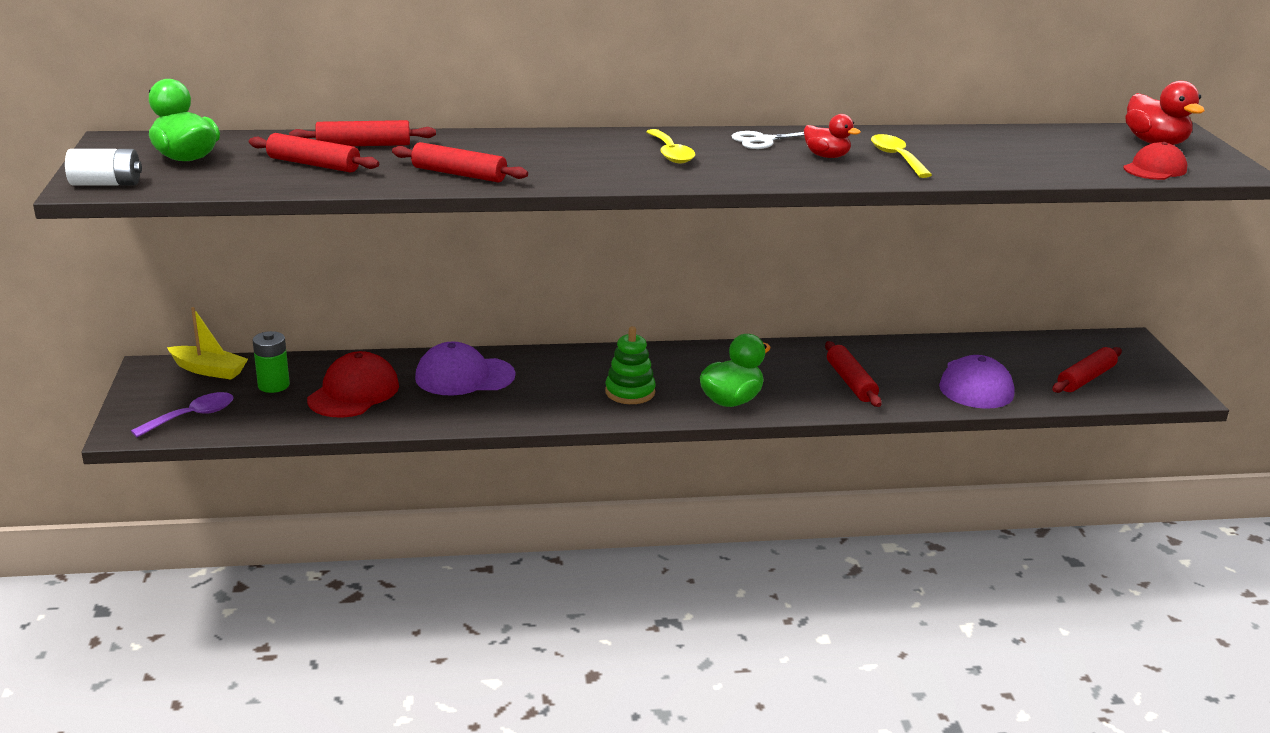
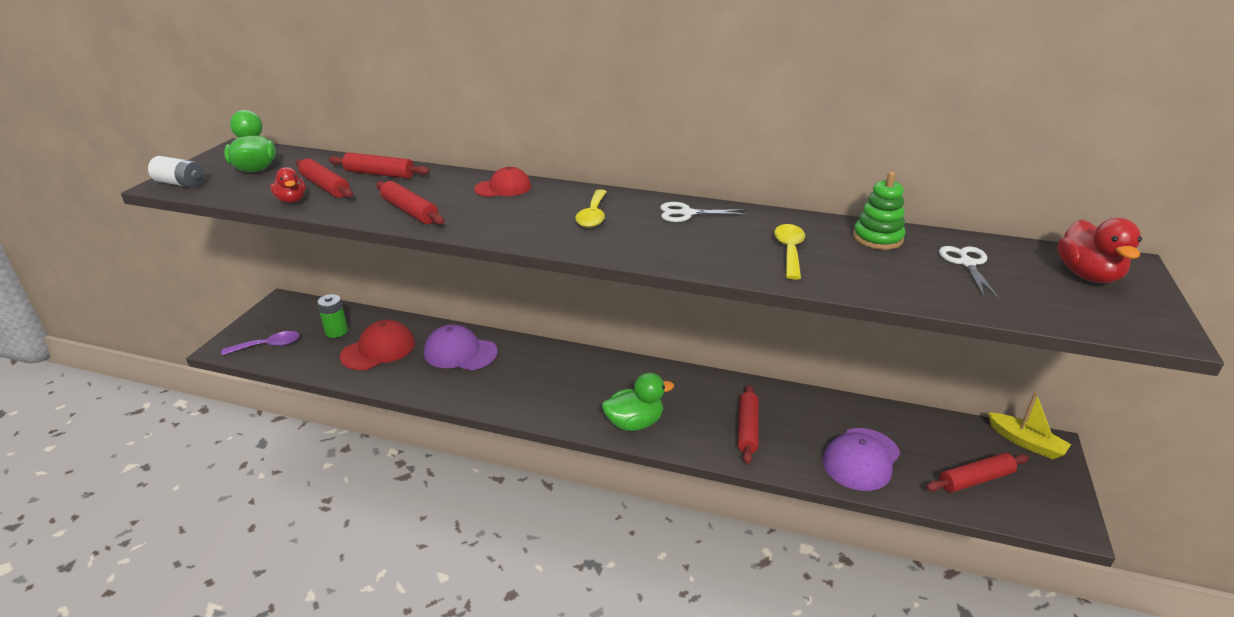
camera: 25 degrees right, 5 degrees up
yellow boat [167,307,248,380] -> yellow boat moved to [988,392,1071,459]
green stacking toy [605,326,656,404] -> green stacking toy moved to [853,172,905,250]
red duck [804,114,861,158] -> red duck moved to [270,167,306,203]
red cap [1123,142,1187,180] -> red cap moved to [474,167,531,197]
none -> white scissors [939,246,998,298]

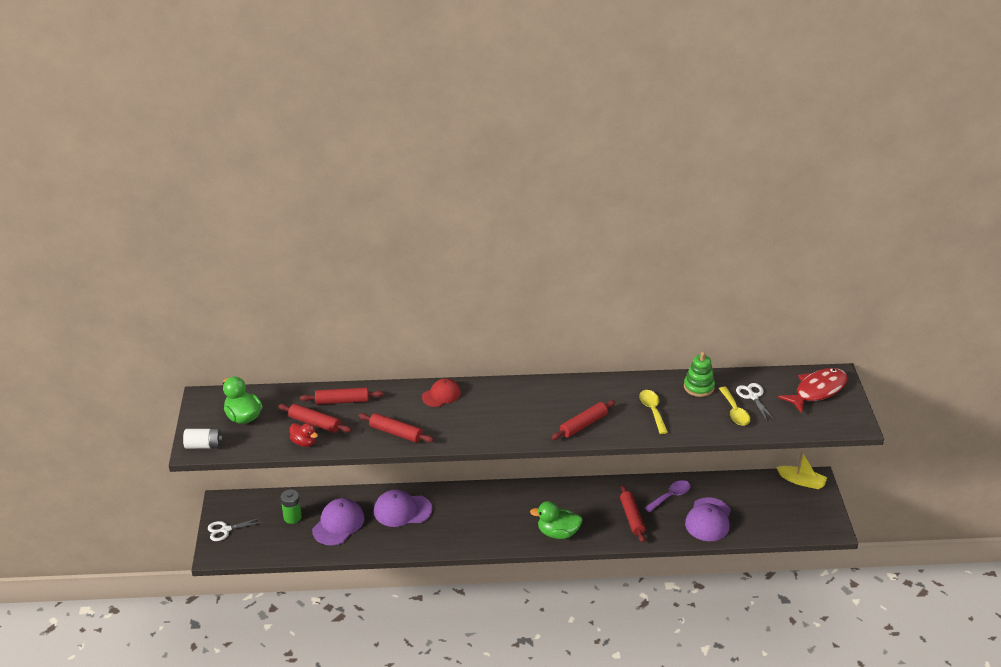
camera: 20 degrees left, 5 degrees up
purple spoon [221,331,300,355] -> purple spoon moved to [645,480,691,512]
red cap [340,320,415,370] -> purple cap [312,498,364,545]
yellow spoon [575,189,607,228] -> yellow spoon moved to [719,387,750,426]
green duck [602,372,674,431] -> green duck turned 135 degrees counterclockwise [530,501,583,539]
white scissors [660,202,746,222] -> white scissors moved to [208,517,263,541]
red rolling pin [926,453,1028,493] -> red rolling pin moved to [551,400,616,440]
red duck [1057,218,1142,283] -> red fish [778,368,848,414]

